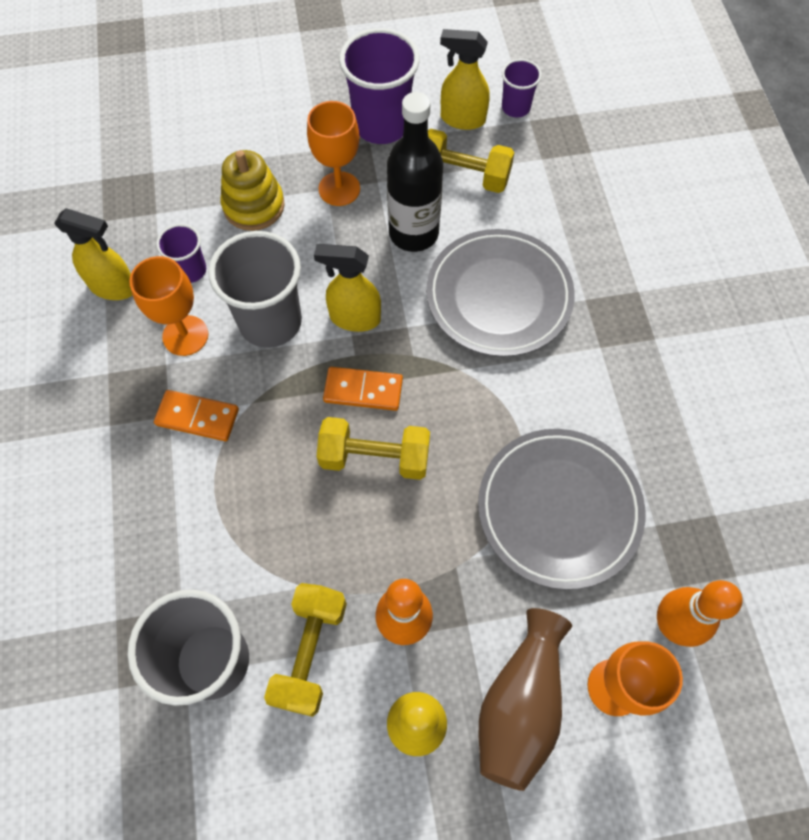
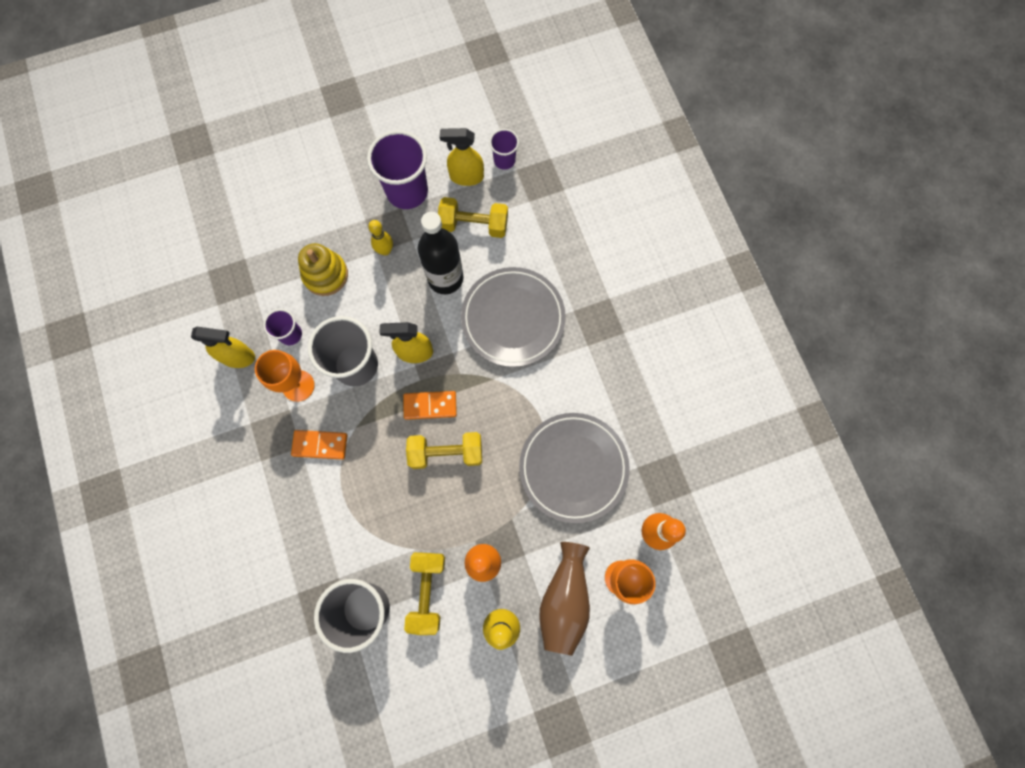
camera: 10 degrees left, 10 degrees up
orange goblet [307,101,360,206] -> yellow bowling pin [368,220,393,256]

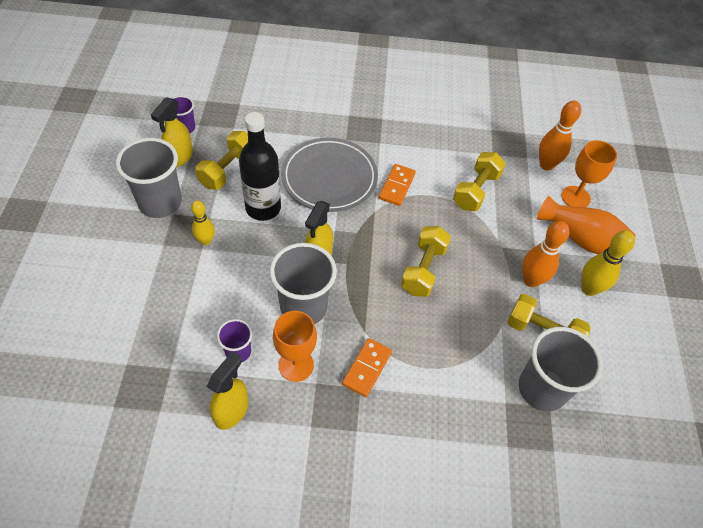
camera: 70 degrees left, 20 degrees down
yellow stacking toy [298,243,348,296] -> none
purple cup [367,130,428,209] -> grey cup [116,138,182,218]
orange domino [403,391,457,420] -> orange domino moved to [379,164,416,206]
grey plate [519,413,630,523] -> yellow dumbbell [453,152,506,211]
brown vase [539,542,590,656] -> orange vase [537,196,636,256]

